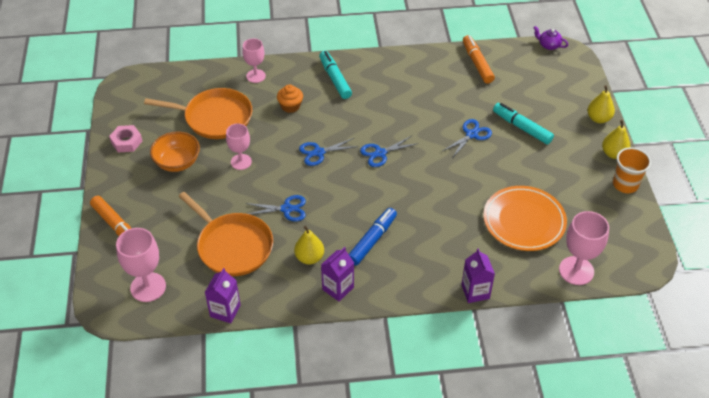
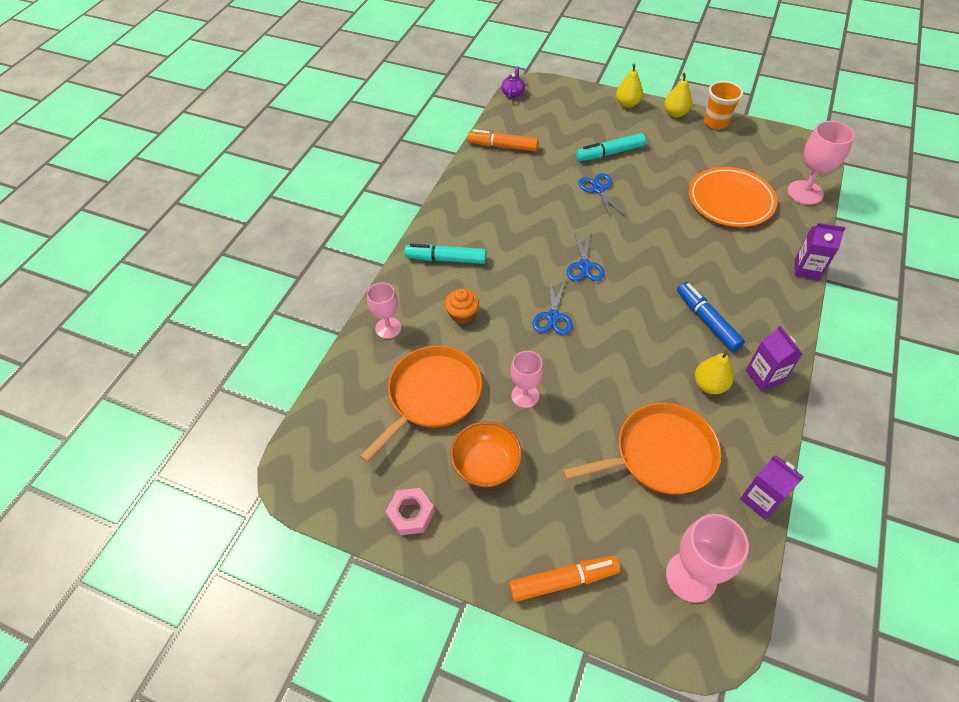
camera: 60 degrees left, 5 degrees up
blue scissors [245,195,306,222] -> none
purple teapot [534,26,568,50] -> purple teapot turned 135 degrees clockwise [501,66,525,99]

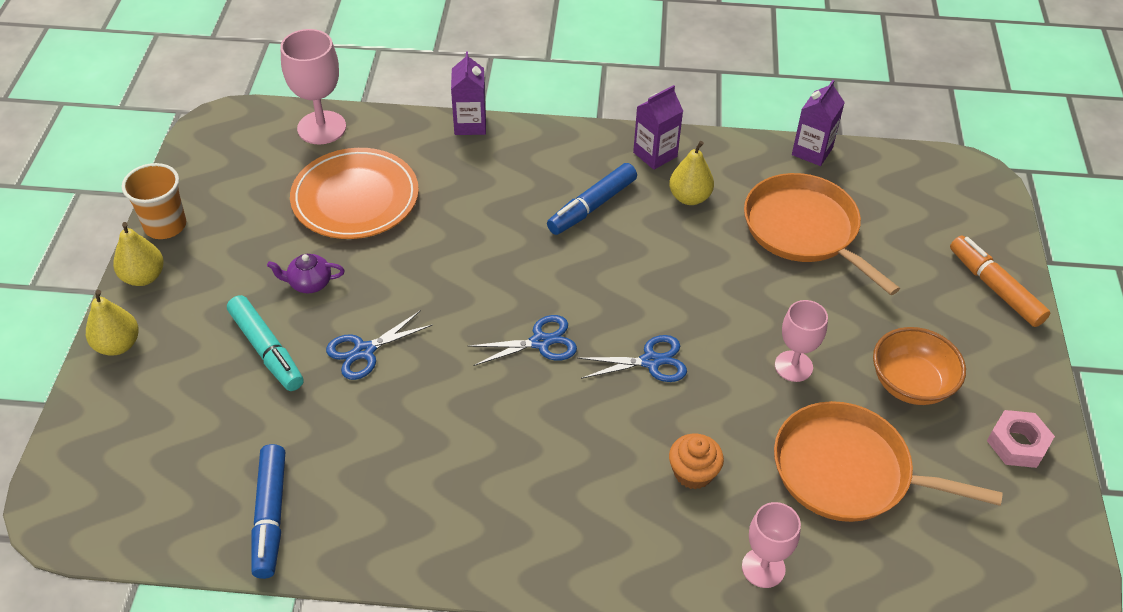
camera: 110 degrees left, 5 degrees down
turquoise marker [405,244,486,264] -> none
orange marker [467,129,538,151] -> blue marker [251,444,286,579]
purple teapot [501,66,525,99] -> purple teapot moved to [267,254,345,293]
pink goblet [666,514,749,603] -> none

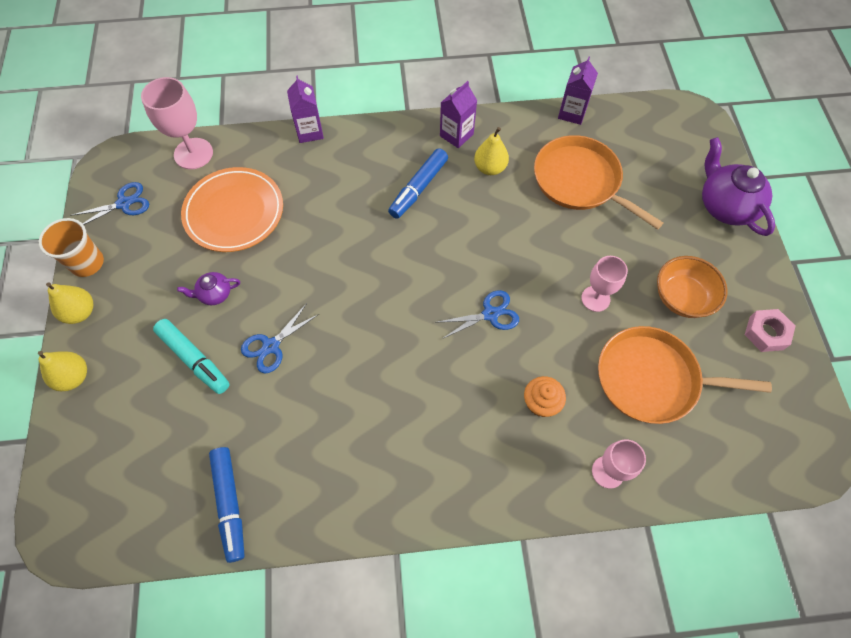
camera: 10 degrees left, 15 degrees up
blue scissors [468,315,577,366] -> blue scissors moved to [70,182,149,225]
orange marker [950,236,1050,327] -> purple teapot [702,137,775,236]

